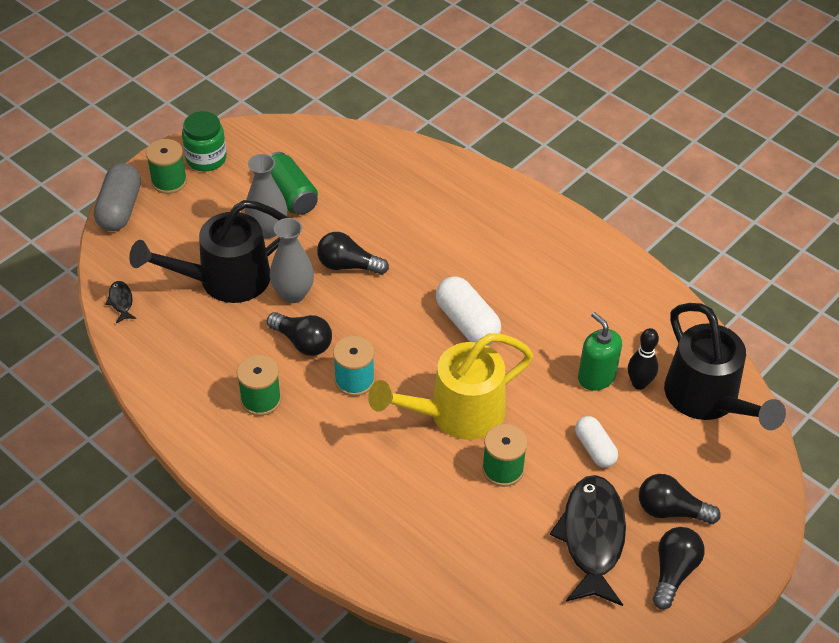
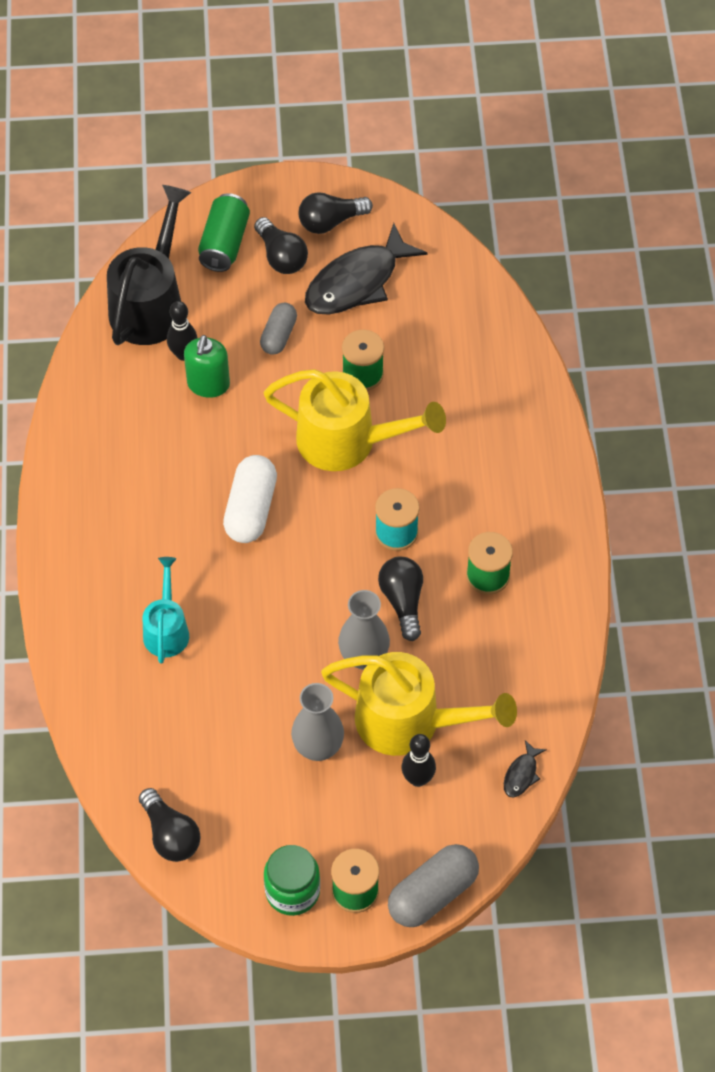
camera: 135 degrees left, 10 degrees up
black watering can [129,200,288,303] -> yellow watering can [321,652,517,756]
green can [270,152,318,215] -> green can moved to [198,193,250,272]
black light bulb [317,232,389,275] -> black light bulb moved to [139,788,201,862]
white capsule [575,416,618,468] -> grey capsule [260,303,297,355]
none -> turquoise watering can [142,557,189,664]
none -> black bowling pin [402,734,436,787]

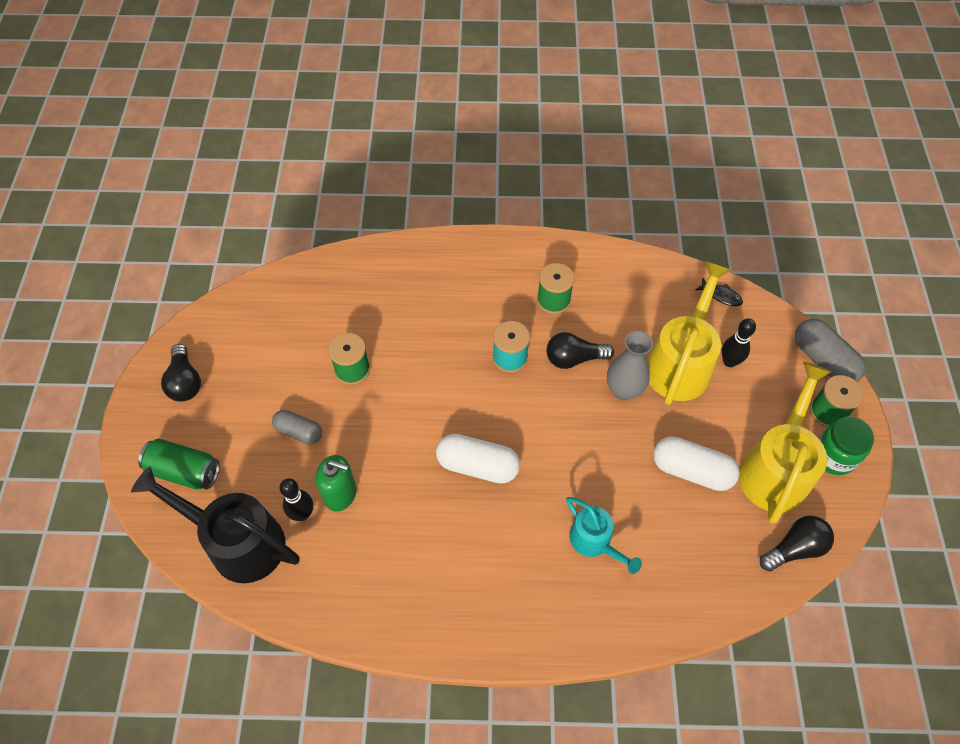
camera: 85 degrees left, 0 degrees up
turquoise watering can [142,557,189,664] -> turquoise watering can turned 135 degrees counterclockwise [566,497,642,574]
black light bulb [254,217,308,274] -> none
yellow watering can [264,369,446,471] -> yellow watering can moved to [739,362,832,524]
grey vase [291,683,344,761] -> none
black fish [305,223,428,315] -> none
none -> white capsule [653,436,740,491]

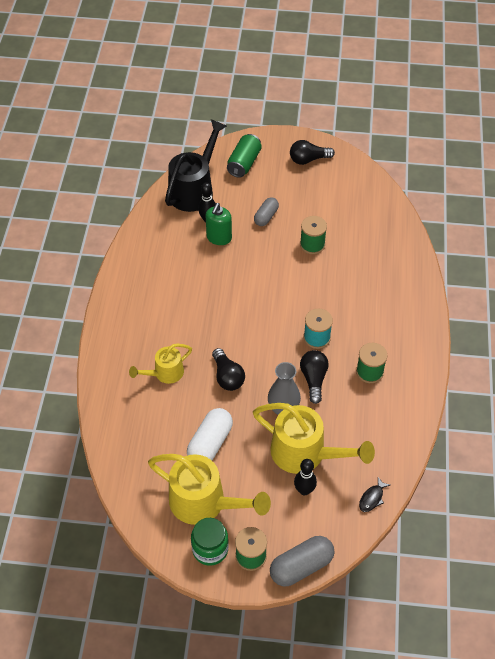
camera: 95 degrees right, 5 degrees down
white capsule [436,434,520,484] -> none
turquoise watering can [566,497,642,574] -> yellow watering can [129,344,192,384]
black light bulb [760,516,834,571] -> black light bulb moved to [212,348,245,391]

